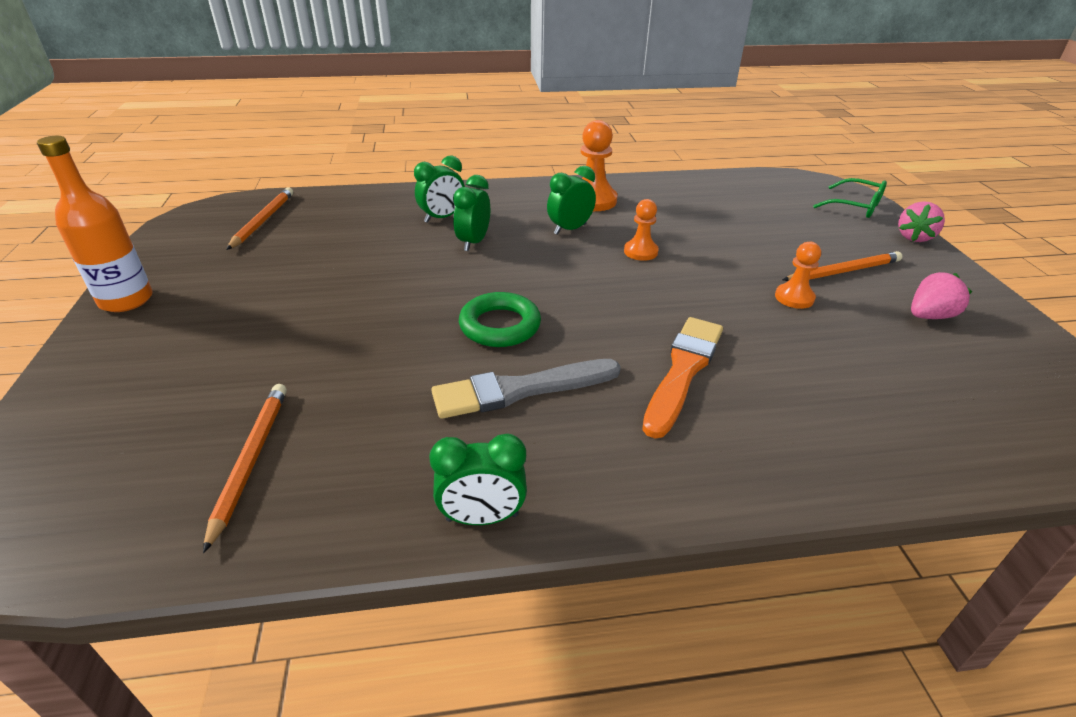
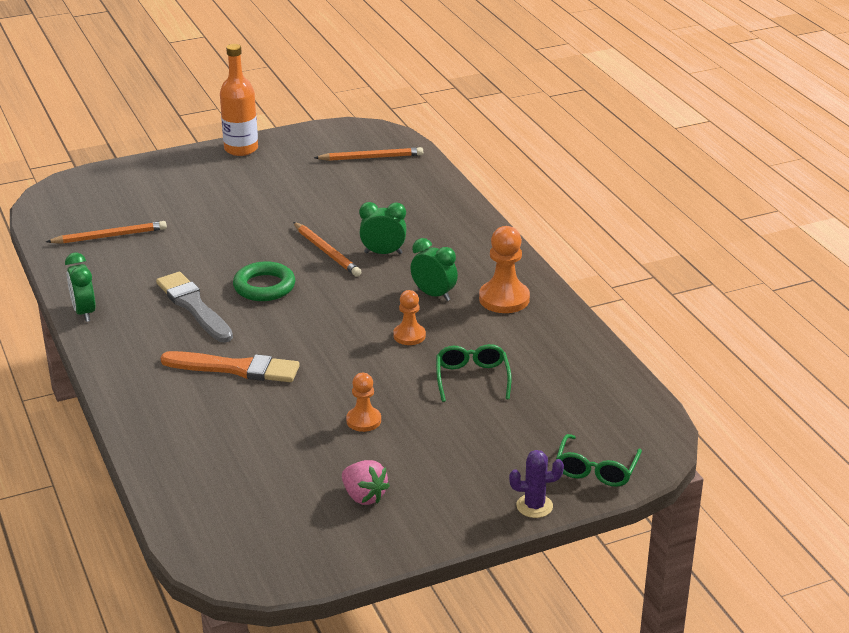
camera: 75 degrees right, 5 degrees down
green clock [414,155,465,223] -> none
orange pencil [782,251,902,281] -> orange pencil moved to [293,222,361,277]
pink strawberry [898,201,945,242] -> purple cactus [509,450,564,518]
none -> green glasses [436,344,511,402]

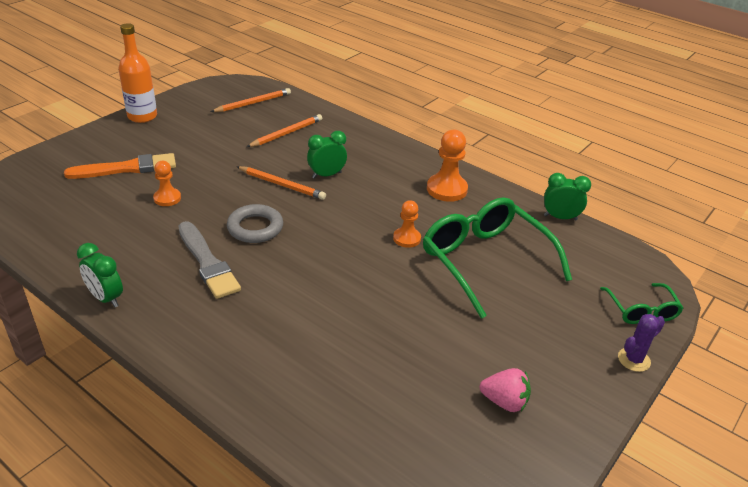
camera: 30 degrees left, 5 degrees up
orange pencil [46,221,167,244] -> orange pencil moved to [247,114,322,147]
grey brush [156,272,233,343] -> grey brush turned 150 degrees counterclockwise [178,221,241,299]
orange brush [160,351,300,382] -> orange brush moved to [64,153,176,179]
green ring [233,261,295,301] -> grey ring [227,204,283,243]
orange pawn [346,373,381,432] -> orange pawn moved to [153,161,181,206]
green clock [411,238,458,301] -> green clock moved to [544,173,591,220]
green glasses [436,344,511,402] -> green glasses [423,197,572,319], size x1.98

